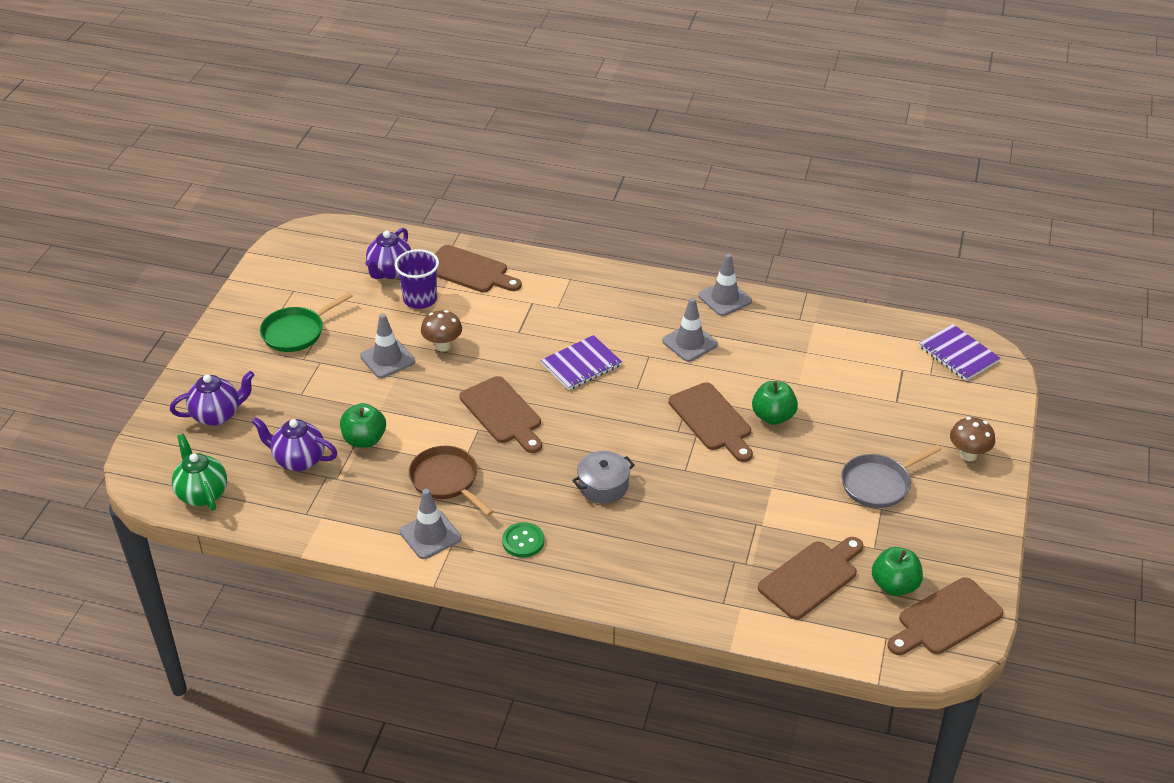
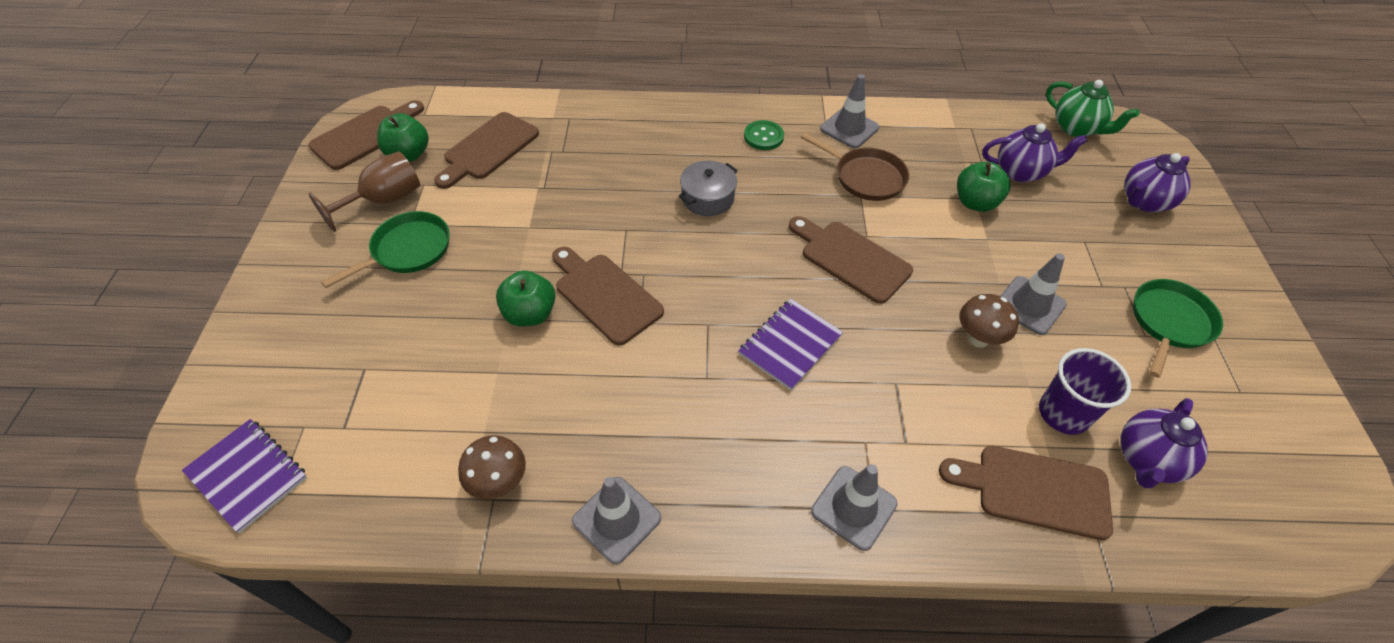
camera: 165 degrees right, 10 degrees up
purple teapot [366,228,411,279] -> purple teapot turned 150 degrees counterclockwise [1120,398,1208,488]
grey traffic cone [662,298,718,362] -> grey traffic cone moved to [811,464,898,551]
grey pan [841,445,942,508] -> green pan [321,211,450,288]
brown mushroom [950,417,995,461] -> brown mushroom moved to [458,435,526,499]
none -> brown goblet [308,151,420,232]

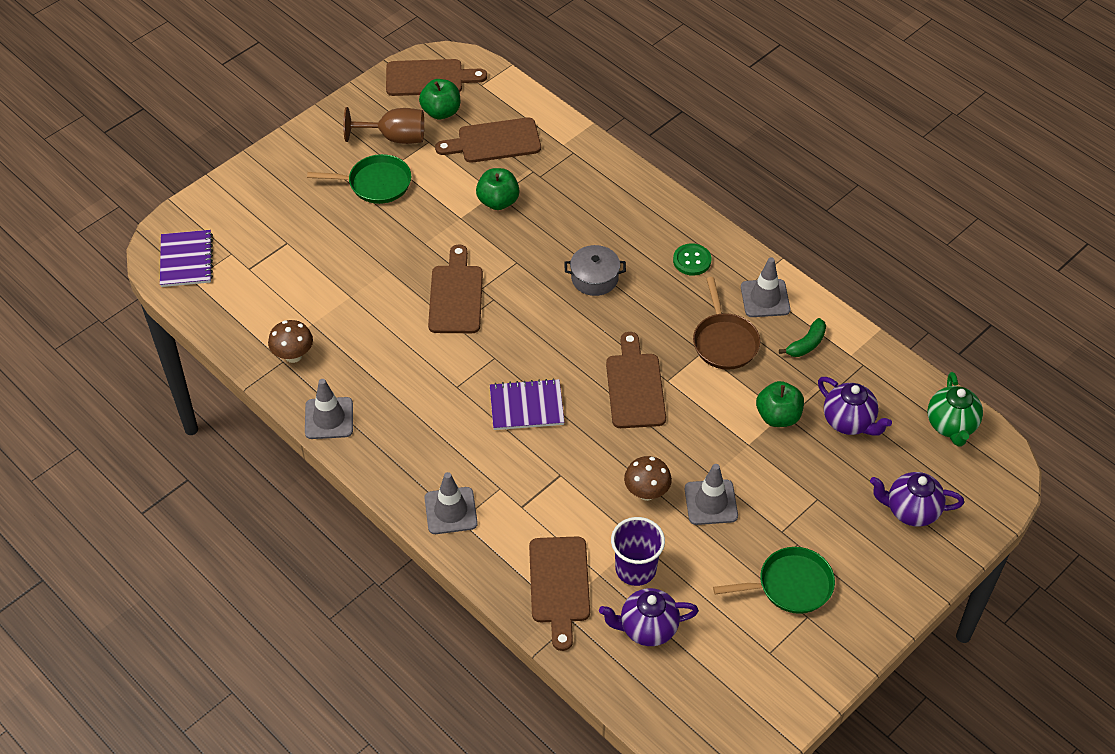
camera: 45 degrees right, 0 degrees up
green apple [496,270,556,327] -> green apple moved to [476,168,520,210]
brown cutting board [939,446,1113,540] -> brown cutting board turned 150 degrees counterclockwise [529,536,590,651]
none -> green banana [779,318,826,357]

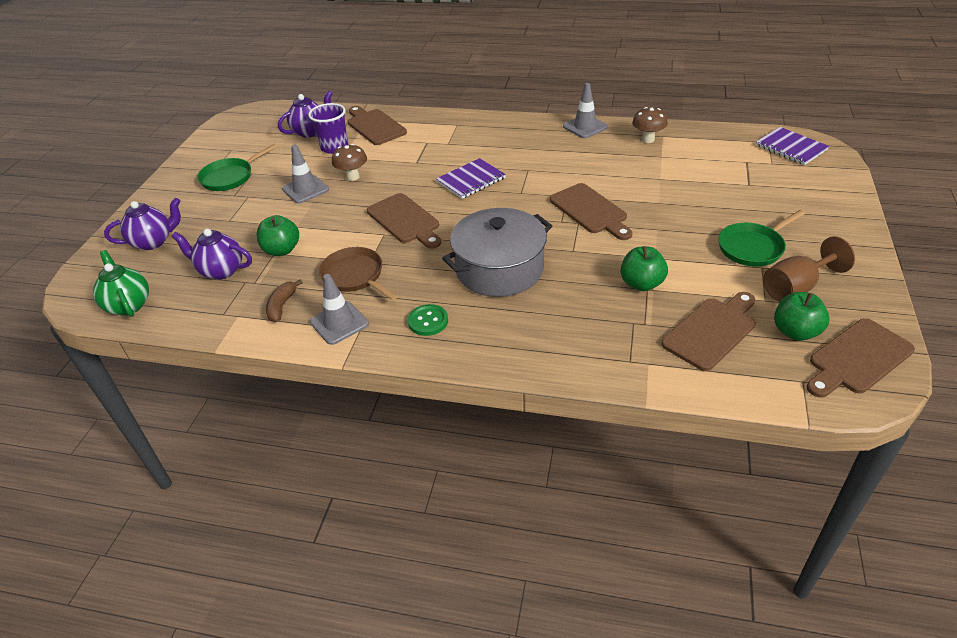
camera: 150 degrees right, 10 degrees down
grey traffic cone [425,472,478,534] -> none
grey pot [565,245,626,296] -> grey pot [442,208,552,297], size x1.91
green banana [779,318,826,357] -> brown banana [266,279,303,322]

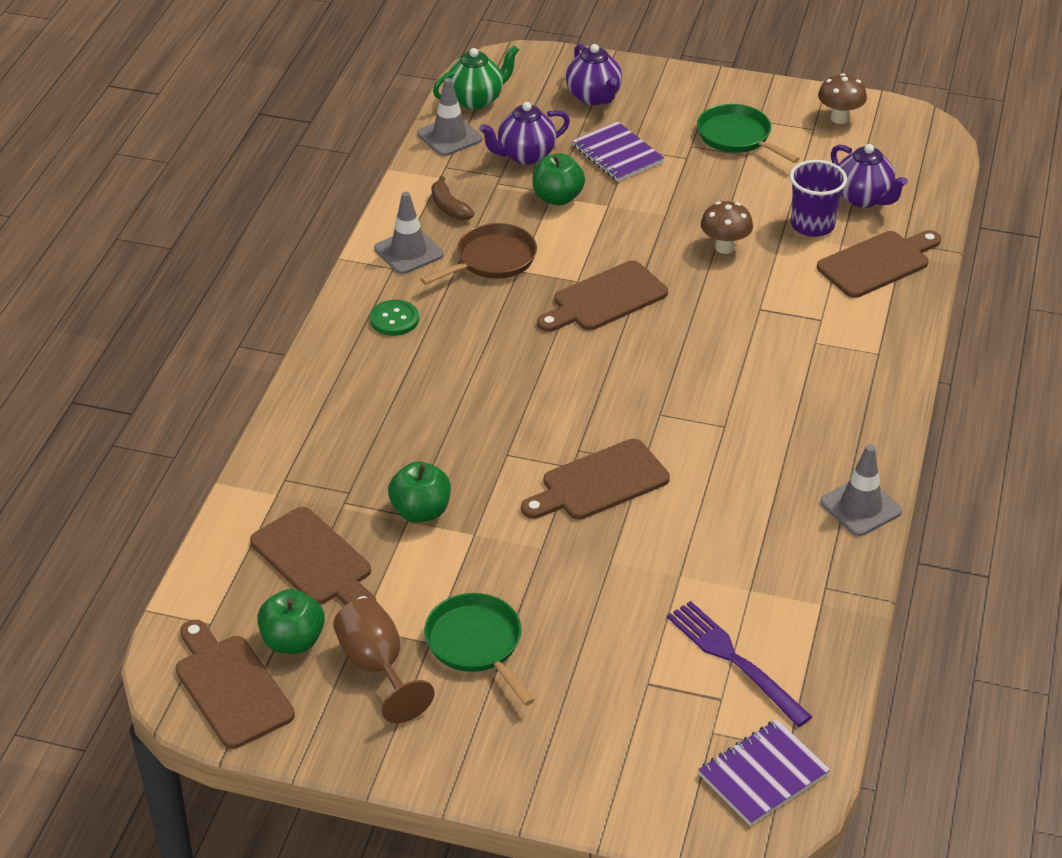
camera: 90 degrees right, 0 degrees up
purple teapot [171,229,252,280] -> purple teapot turned 135 degrees counterclockwise [479,102,570,165]
brown banana [266,279,303,322] -> brown banana turned 135 degrees counterclockwise [431,176,474,221]
grey traffic cone [282,145,329,204] -> grey traffic cone moved to [417,78,482,156]
purple notebook [436,158,506,199] -> purple notebook moved to [572,121,664,182]
grey pot [442,208,552,297] -> none
brown mushroom [632,107,668,143] -> brown mushroom moved to [818,73,867,124]
none -> purple fork [667,601,812,727]

